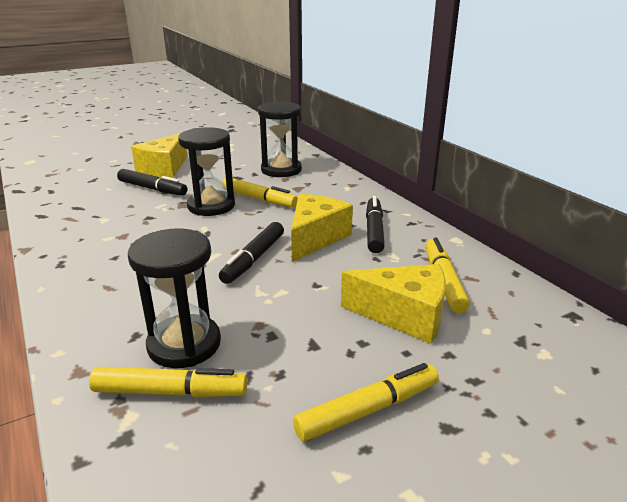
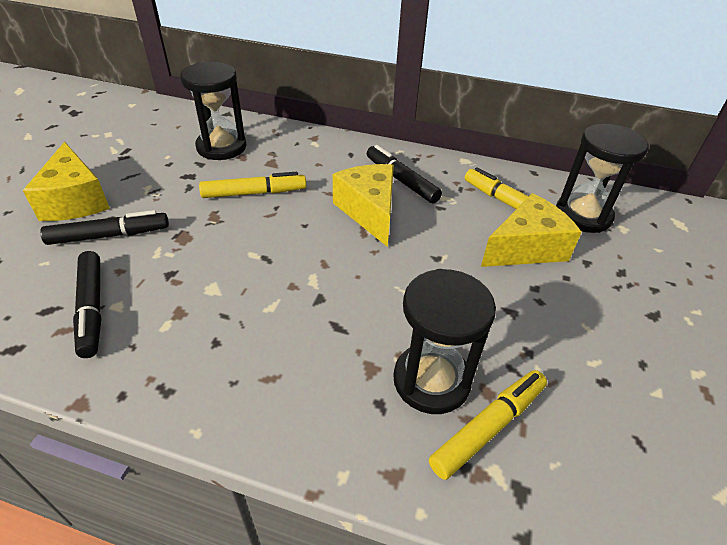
camera: 45 degrees left, 15 degrees up
black hourglass [178,127,235,216] -> black hourglass moved to [556,124,649,233]
black marker [219,222,284,284] -> black marker moved to [73,251,102,358]
yellow marker [293,363,439,442] -> none

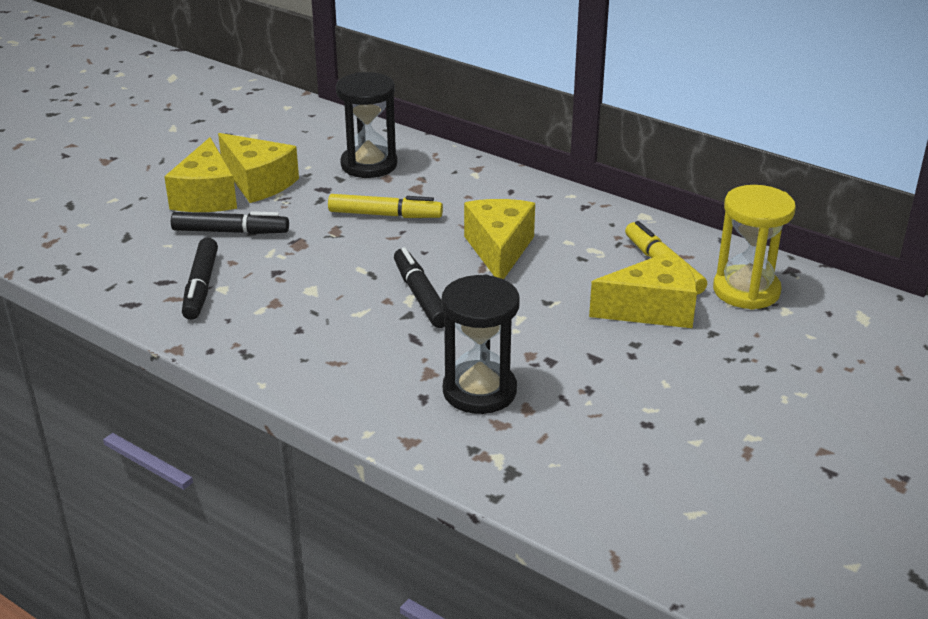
camera: 20 degrees right, 10 degrees down
black marker [367,145,442,203] -> black marker moved to [394,247,444,328]
yellow marker [429,370,547,480] -> none
black hourglass [556,124,649,233] -> yellow hourglass [713,185,796,310]
none -> yellow cheese [218,133,299,203]

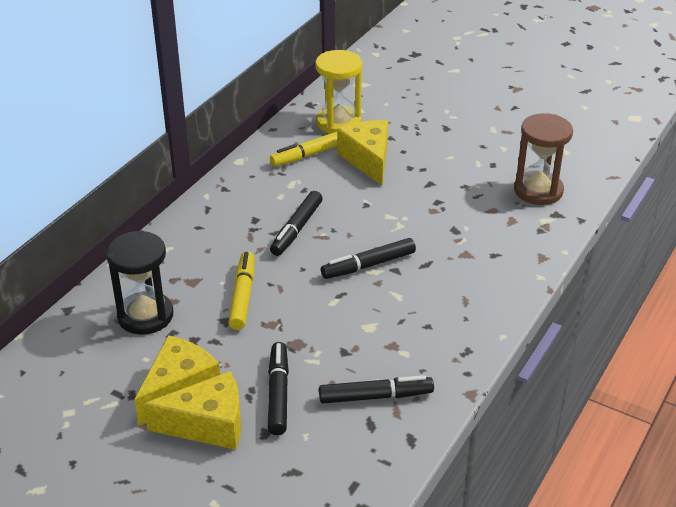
camera: 95 degrees left, 5 degrees up
black hourglass [442,275,520,414] -> none
yellow cheese [464,199,535,279] -> black marker [270,191,323,256]
none -> brown hourglass [514,113,573,205]

